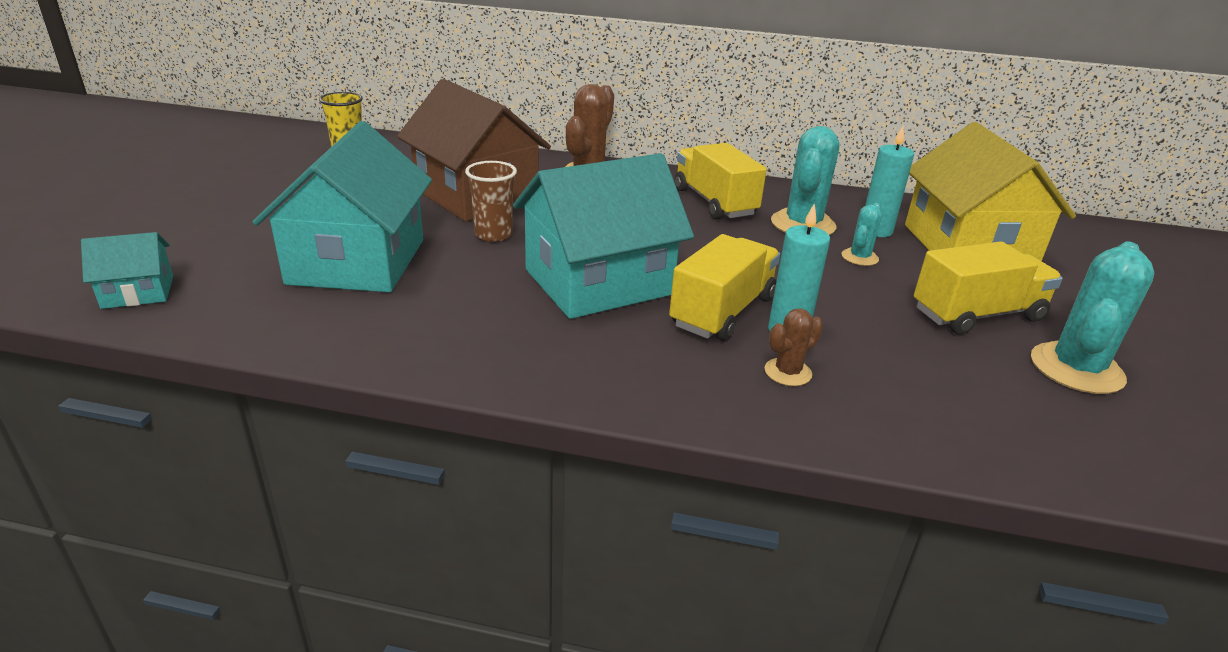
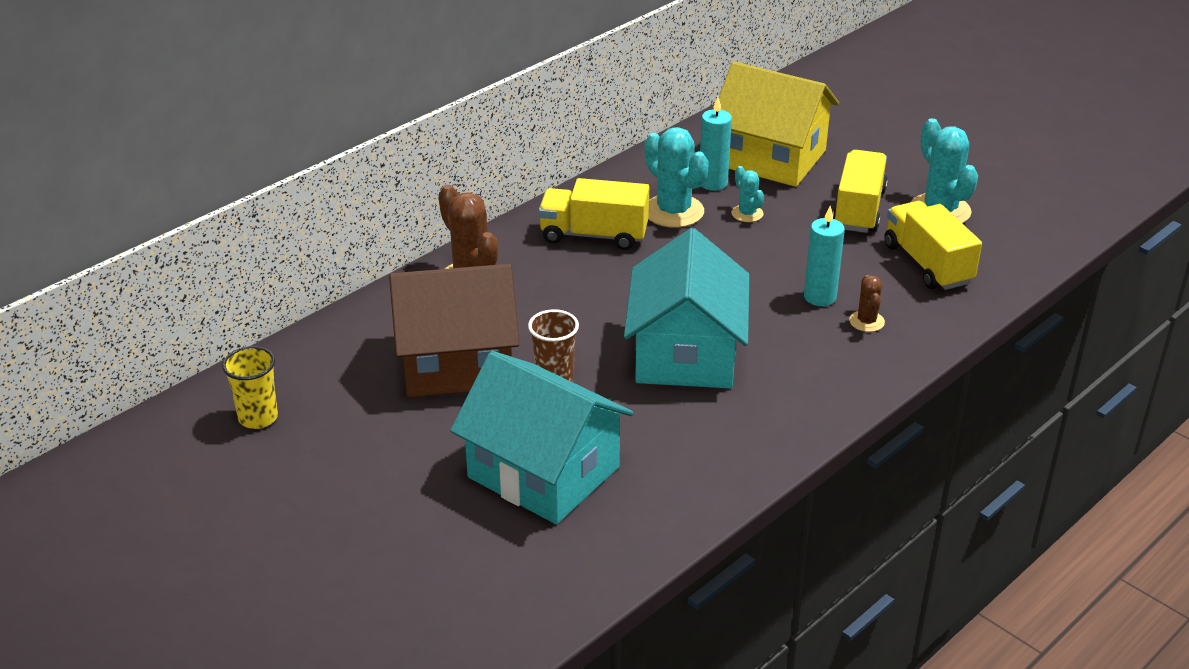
camera: 55 degrees left, 5 degrees up
turquoise house [81,232,173,309] -> none
yellow truck [669,234,780,341] -> yellow truck moved to [884,201,982,290]

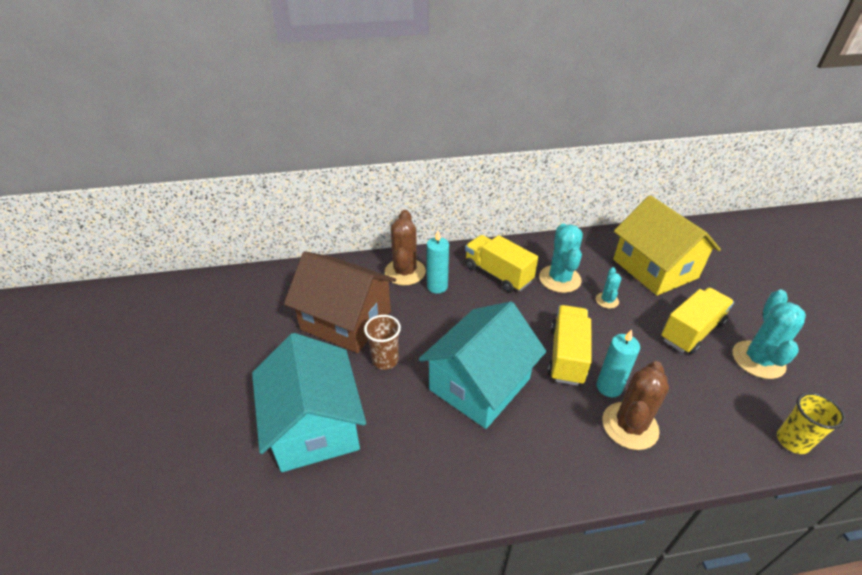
camera: 35 degrees right, 5 degrees up
yellow cup [222,346,278,429] -> yellow cup moved to [777,392,845,454]
turquoise candle [700,97,732,191] -> turquoise candle moved to [427,231,449,294]
brown cactus [849,275,885,332] -> brown cactus [602,361,669,450], size x1.90
yellow truck [884,201,982,290] -> yellow truck moved to [548,305,591,386]

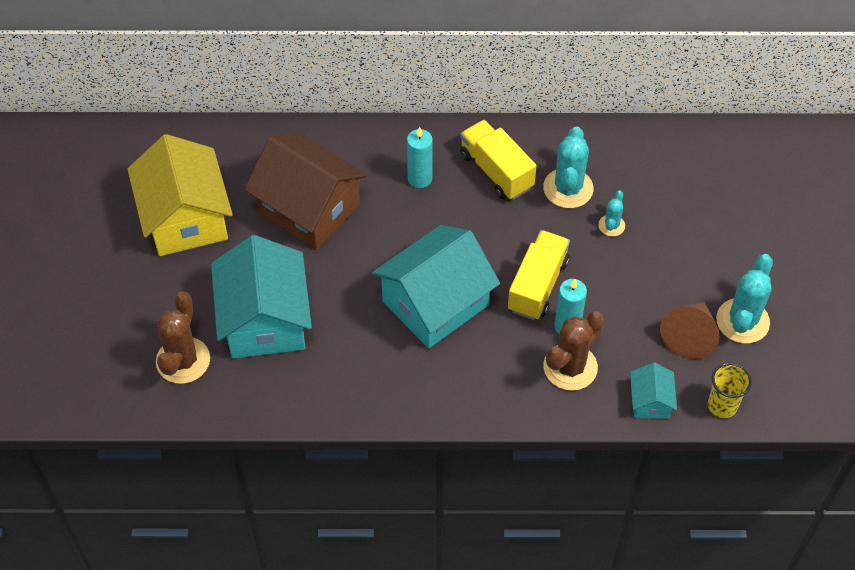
camera: 10 degrees right, 15 degrees up
brown cup [364,315,401,370] -> none
brown cactus [385,210,426,285] -> brown cactus moved to [156,291,210,384]
yellow house [613,195,721,296] -> yellow house moved to [127,134,233,256]
yellow truck [661,288,734,354] -> none
none -> turquoise house [630,363,677,419]
none -> brown cone [660,302,720,359]

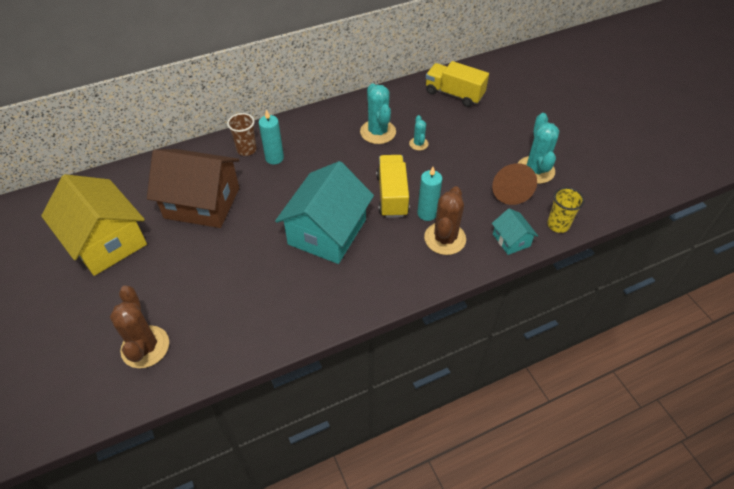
camera: 25 degrees left, 5 degrees down
turquoise house [211,235,312,359] -> none
yellow truck [460,120,537,200] -> yellow truck moved to [426,61,489,107]
none -> brown cup [227,113,257,156]

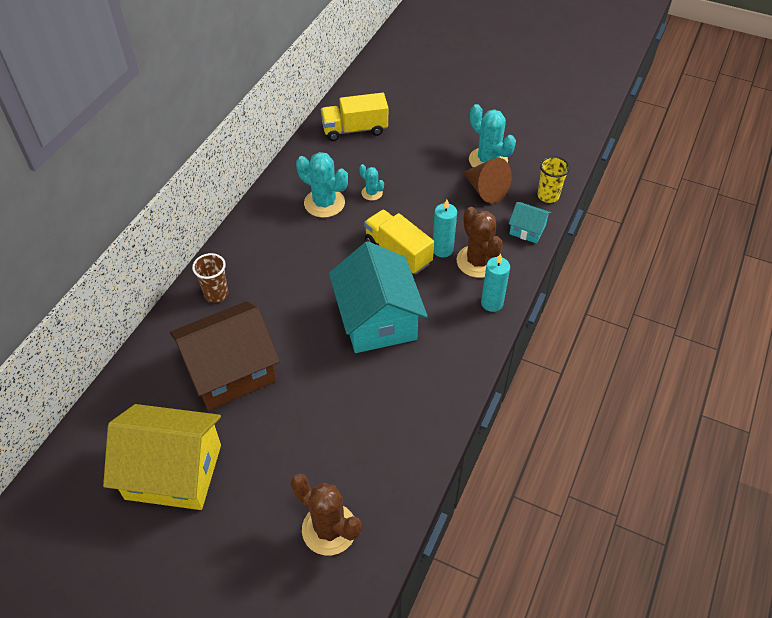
camera: 40 degrees left, 0 degrees up
turquoise candle [259,110,284,165] -> turquoise candle moved to [481,254,510,312]

